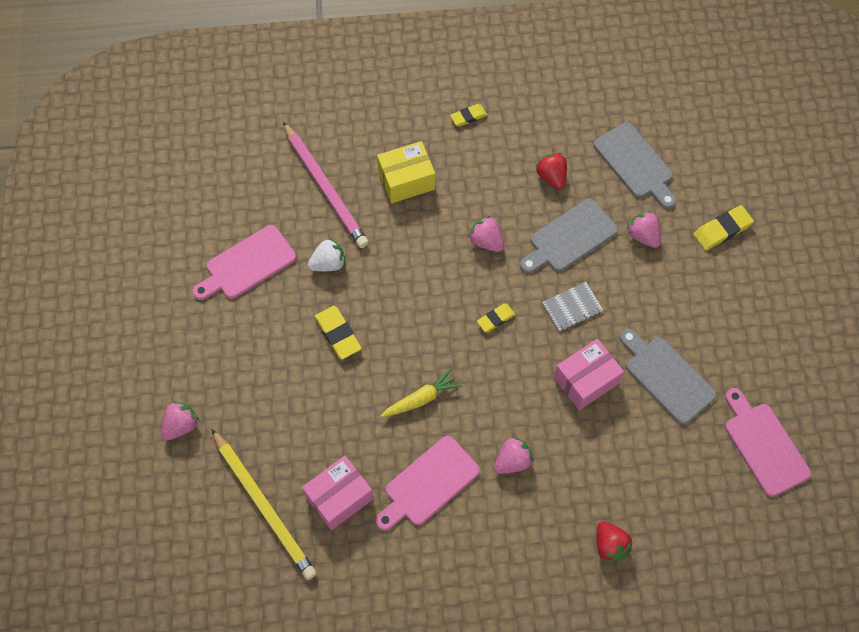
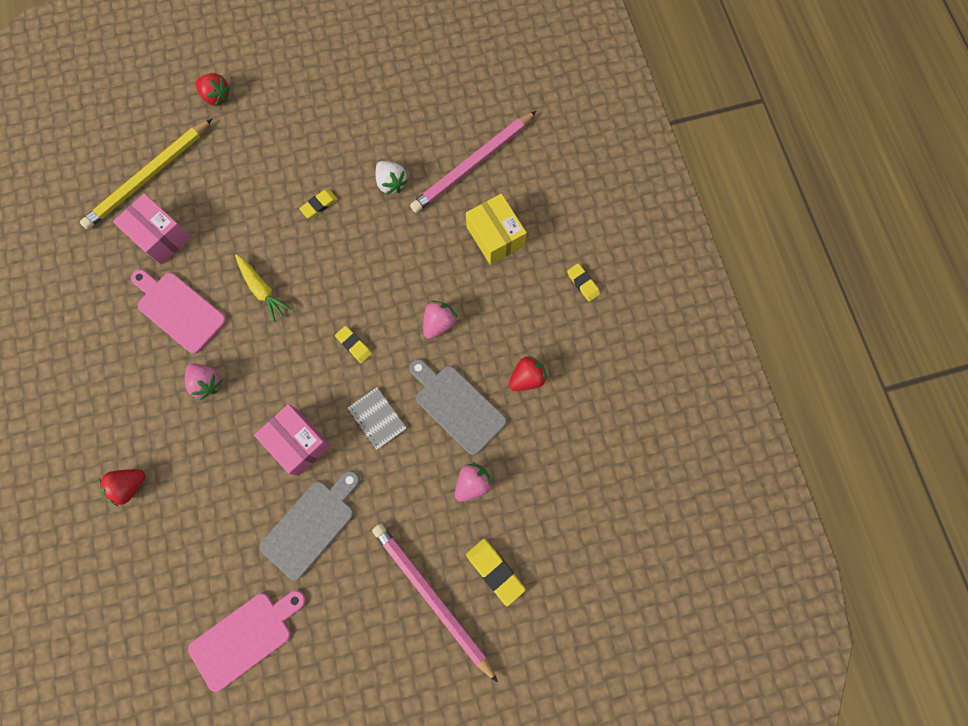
camera: 80 degrees right, 10 degrees up
pink strawberry [161,401,199,440] -> red strawberry [195,73,231,106]
pink cutting board [193,225,296,300] -> none
yellow eraser [315,306,362,359] -> yellow eraser [299,189,338,218], size x0.65
grey cutting board [594,122,676,209] -> none
none -> pink pencil [372,524,498,683]

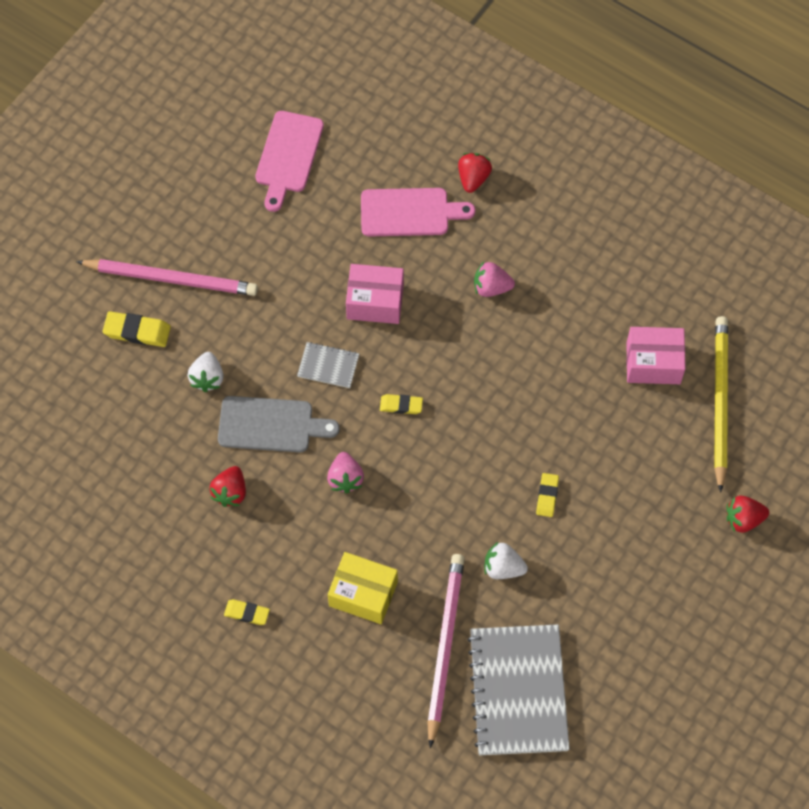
camera: 140 degrees right, 10 degrees down
pink cutting board [131,269,227,354] -> pink cutting board moved to [361,188,475,236]
yellow carrot [235,254,291,322] -> none
grey cutting board [260,471,360,580] -> none
pink strawberry [455,462,493,502] -> white strawberry [187,352,224,392]
none -> grey notebook [467,624,570,755]

